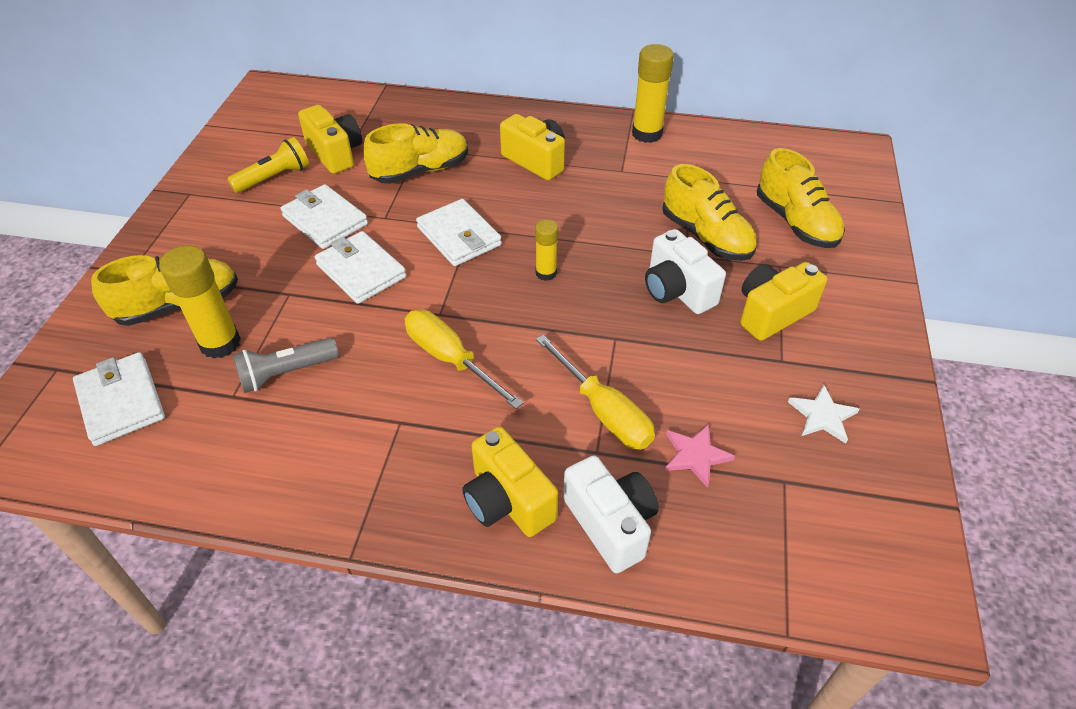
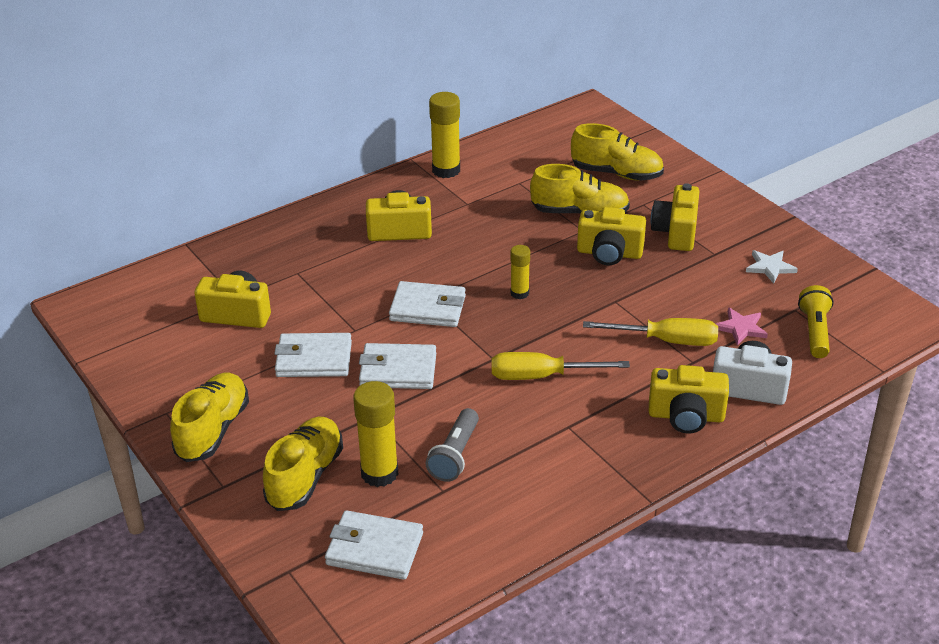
camera: 45 degrees left, 10 degrees down
yellow flashlight [227,137,309,193] -> yellow flashlight moved to [798,285,834,358]
yellow shoe [363,123,468,184] -> yellow shoe moved to [170,373,249,462]
white camera [645,229,726,314] -> yellow camera [577,207,646,265]

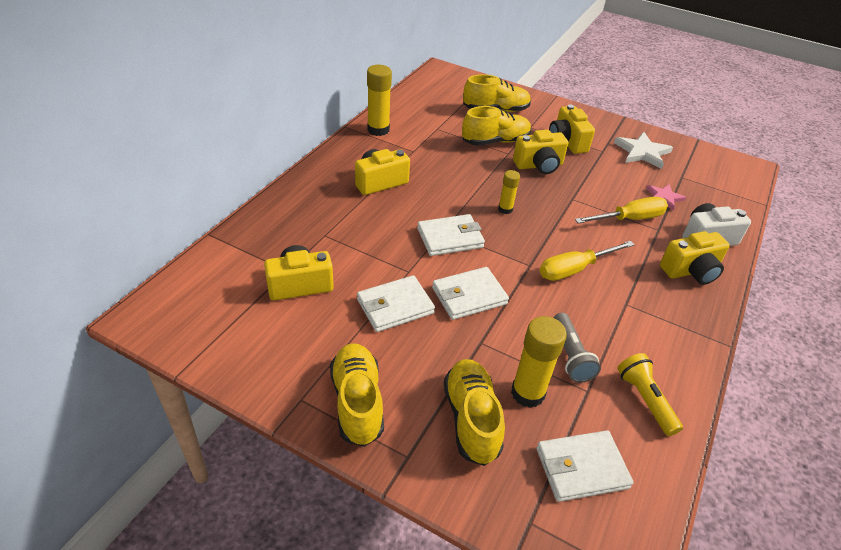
camera: 30 degrees left, 5 degrees up
white star [746,250,798,284] -> white star [614,132,673,169], size x1.60
yellow flashlight [798,285,834,358] -> yellow flashlight moved to [617,353,683,436]

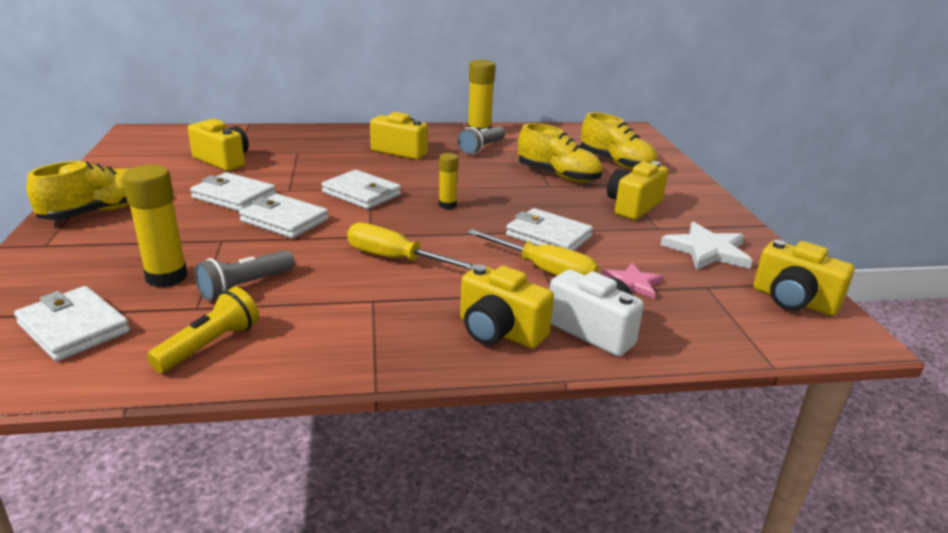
camera: 55 degrees right, 15 degrees down
yellow shoe [444,359,505,466] -> none
yellow camera [513,130,568,174] -> yellow camera moved to [753,240,855,316]
none -> grey flashlight [457,126,505,154]
none -> white wallet [506,208,593,251]

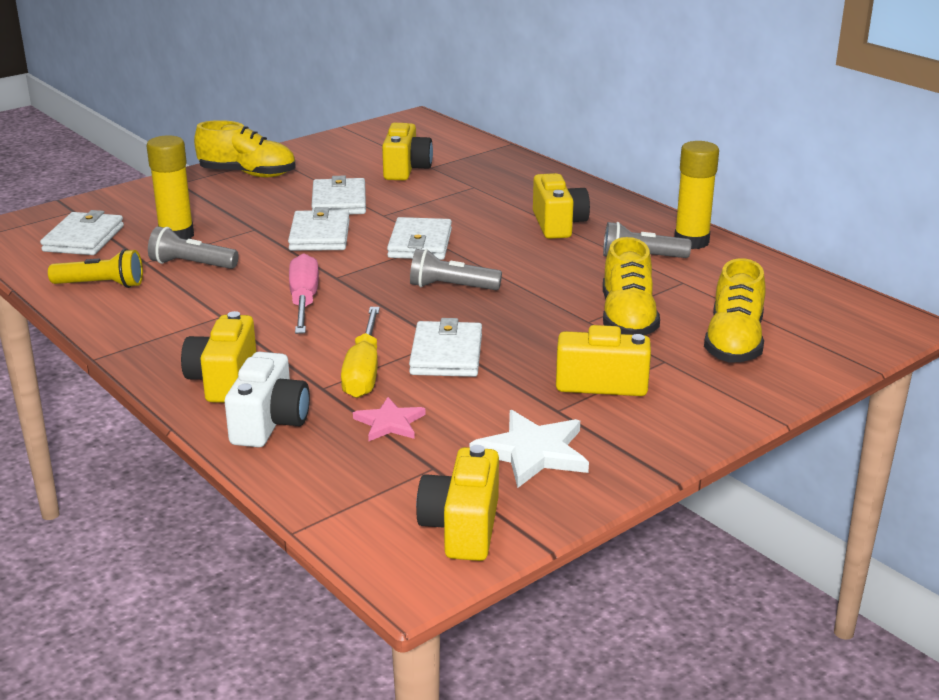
camera: 60 degrees right, 0 degrees up
yellow screwdriver [347,223,475,270] -> pink screwdriver [289,253,319,334]
yellow glue stick [439,153,459,209] -> grey flashlight [410,249,502,290]

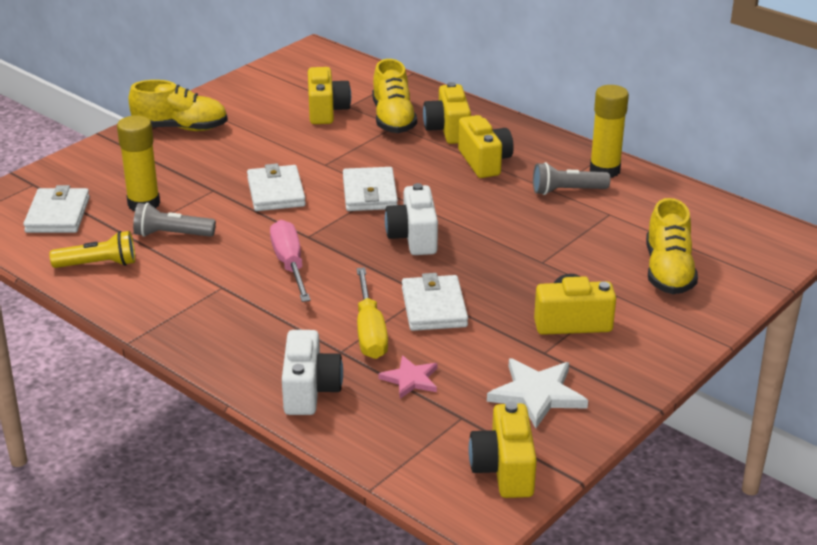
camera: 10 degrees left, 5 degrees up
yellow camera [181,311,256,403] -> yellow camera moved to [423,82,471,144]
white wallet [311,175,366,215] -> none
grey flashlight [410,249,502,290] -> white camera [385,183,438,255]
yellow shoe [603,237,660,335] -> yellow shoe moved to [372,59,417,133]

